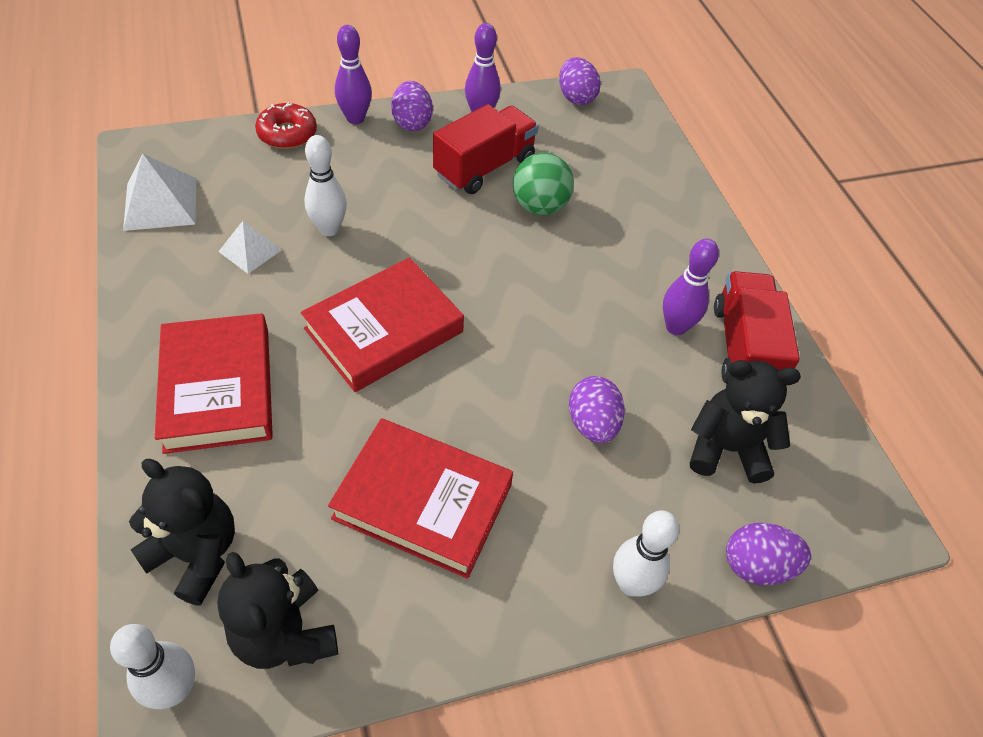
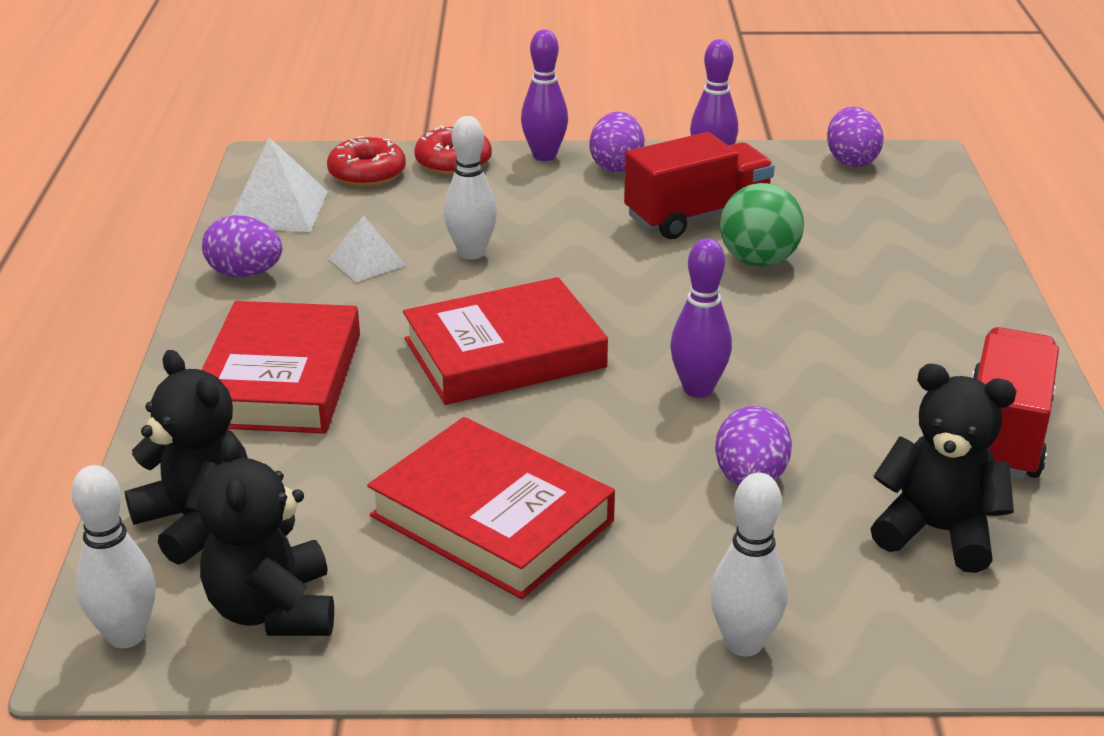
camera: 20 degrees right, 20 degrees down
purple bowling pin [663,239,719,335] -> purple bowling pin moved to [670,238,732,398]
purple egg [726,523,811,585] -> purple egg moved to [202,215,282,278]
none -> red donut [327,136,406,187]

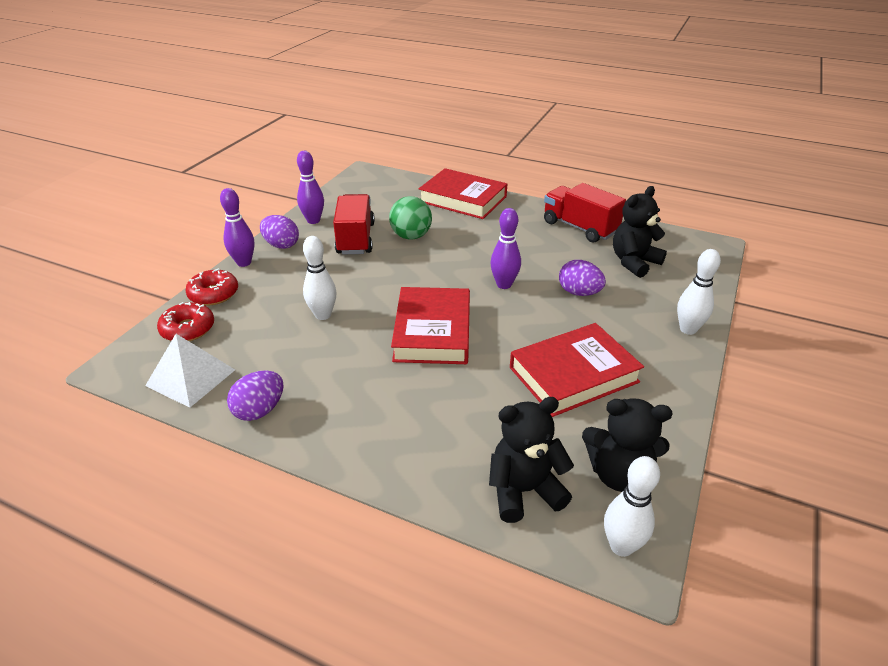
camera: 65 degrees left, 5 degrees up
red book [202,301,360,434] -> red book moved to [419,168,507,219]
white pyramid [328,215,406,282] -> none
purple egg [827,107,884,167] -> none

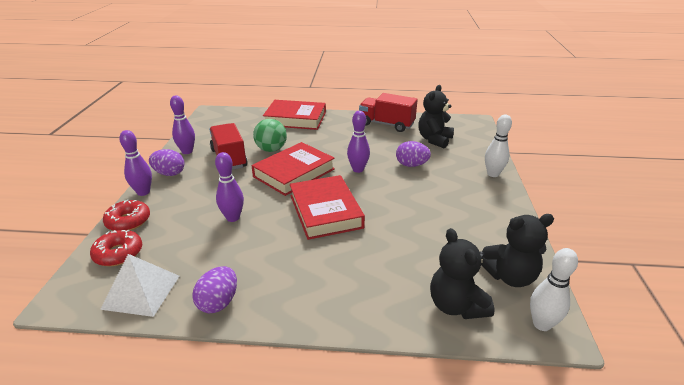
camera: 20 degrees left, 5 degrees down
white bowling pin [303,236,336,320] -> purple bowling pin [215,152,244,222]
black teddy bear [489,397,574,523] -> black teddy bear turned 75 degrees counterclockwise [430,228,495,319]
red book [510,323,644,417] -> red book moved to [251,142,335,196]

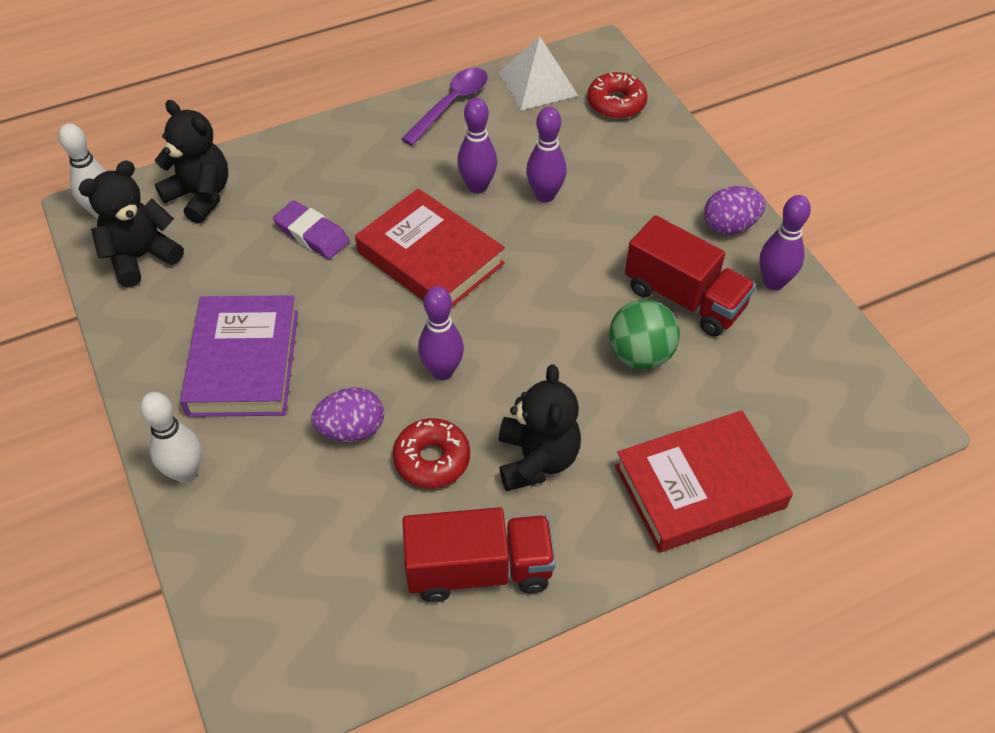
camera: 150 degrees right, 20 degrees up
red donut [103,199,150,231] -> red donut moved to [393,418,470,488]
purple bowling pin [119,130,152,196] -> purple bowling pin moved to [457,98,497,194]
purple egg [192,266,237,313] -> purple spoon [401,68,488,146]
red book [251,142,335,196] -> none
black teddy bear [418,85,454,148] -> black teddy bear moved to [499,364,581,491]
none -> purple book [180,295,298,417]
none -> purple eraser [273,200,350,259]

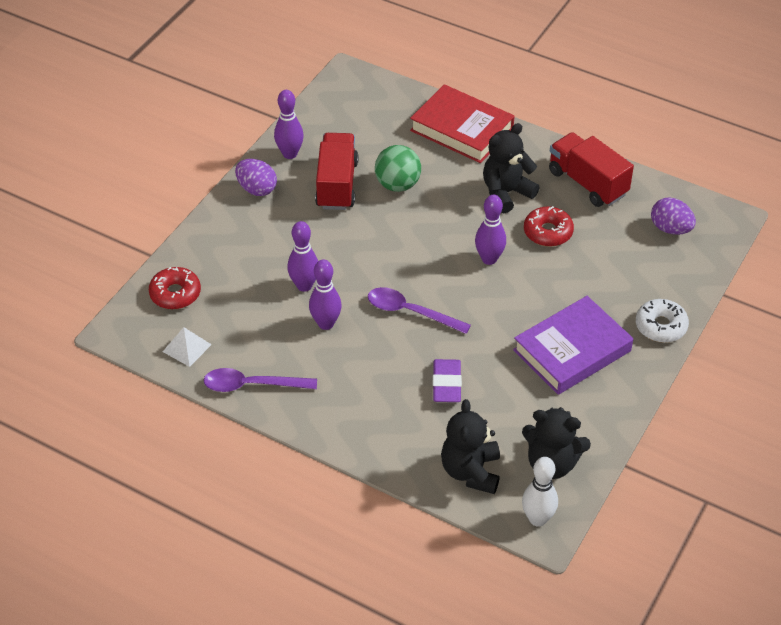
camera: 125 degrees left, 5 degrees down
white bowling pin [140,392,202,483] -> white donut [636,299,689,343]
purple egg [311,387,384,442] -> purple egg moved to [651,197,696,235]
red book [355,188,505,307] -> purple spoon [368,287,471,334]
white pyramid [498,37,578,110] -> white pyramid [163,327,212,367], size x0.63

